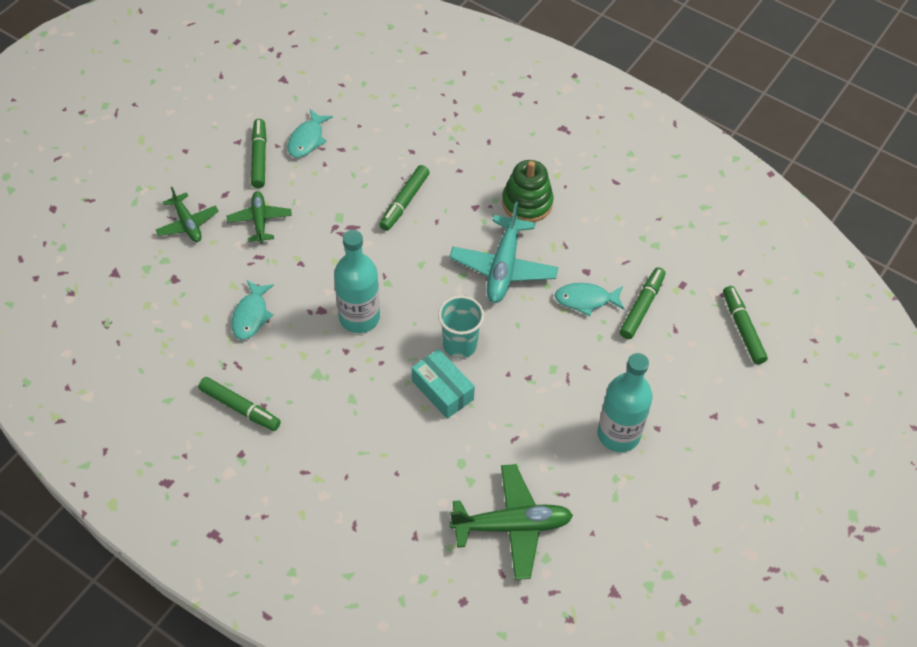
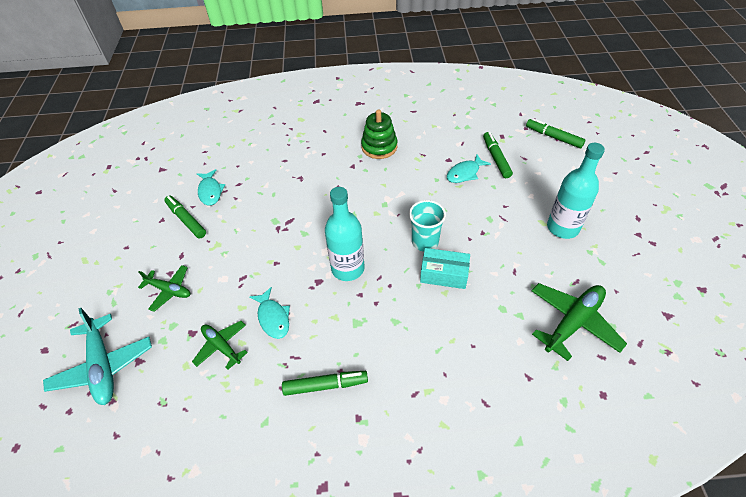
camera: 35 degrees left, 5 degrees down
green plane [227,191,292,244] -> green plane moved to [192,321,248,370]
green marker [379,165,430,231] -> none
turquoise plane [450,202,558,303] -> turquoise plane moved to [43,308,152,405]

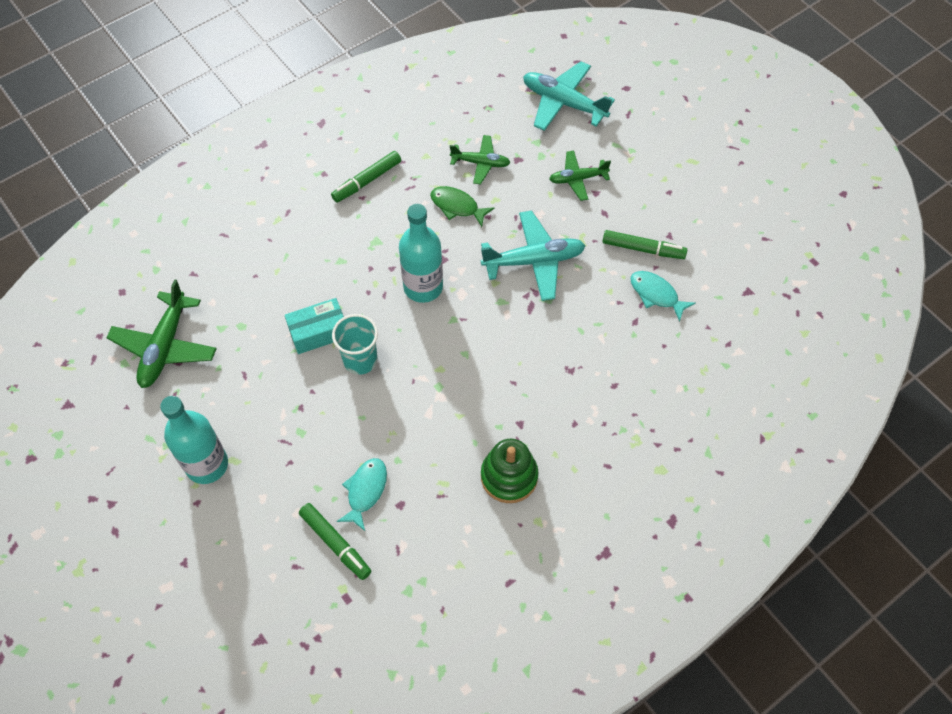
camera: 145 degrees right, 10 degrees up
turquoise fish [249,287,290,339] -> green fish [430,186,495,227]
green marker [526,118,585,148] -> none
none -> turquoise plane [481,211,585,301]

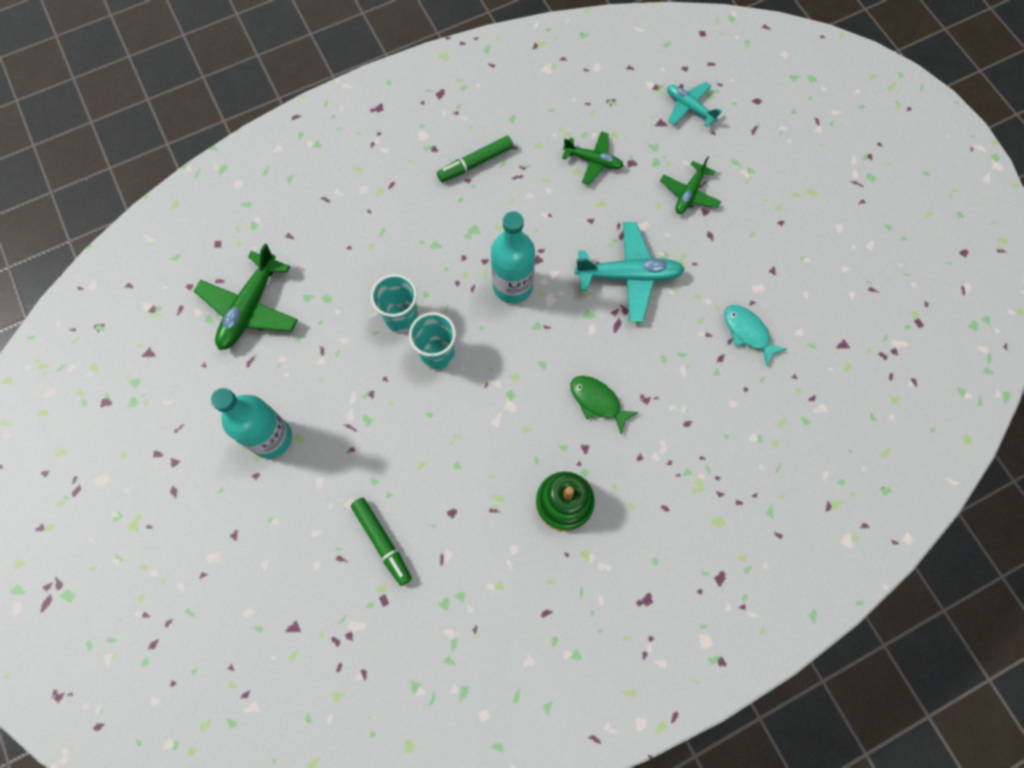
camera: 10 degrees right, 10 degrees up
turquoise box [285,298,344,354] -> turquoise cup [371,274,418,332]
turquoise fish [337,458,387,531] -> none
green fish [430,186,495,227] -> green fish moved to [570,376,639,435]
turquoise plane [523,61,615,131] -> turquoise plane [667,82,722,127], size x0.61
green plane [549,151,611,201] -> green plane turned 60 degrees counterclockwise [660,156,721,214]
green marker [602,230,687,259] -> none

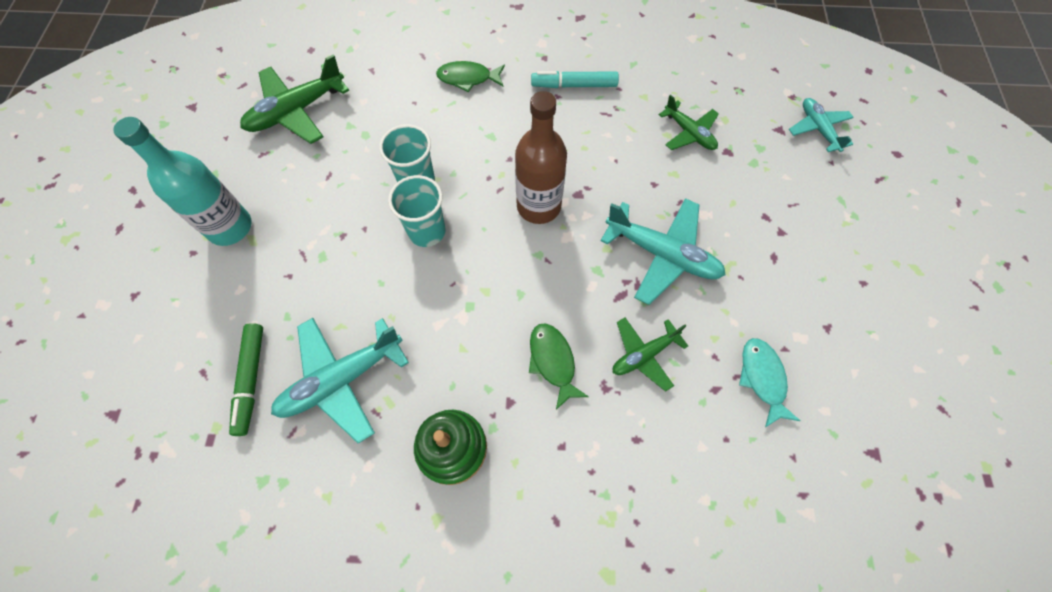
camera: 30 degrees right, 5 degrees down
green marker [437,136,513,182] -> turquoise marker [531,71,619,88]
turquoise bottle [491,211,535,304] -> brown bottle [515,91,567,224]
green plane [660,156,721,214] -> green plane moved to [613,318,688,392]
none -> turquoise plane [271,318,409,444]
none -> green fish [436,61,505,92]

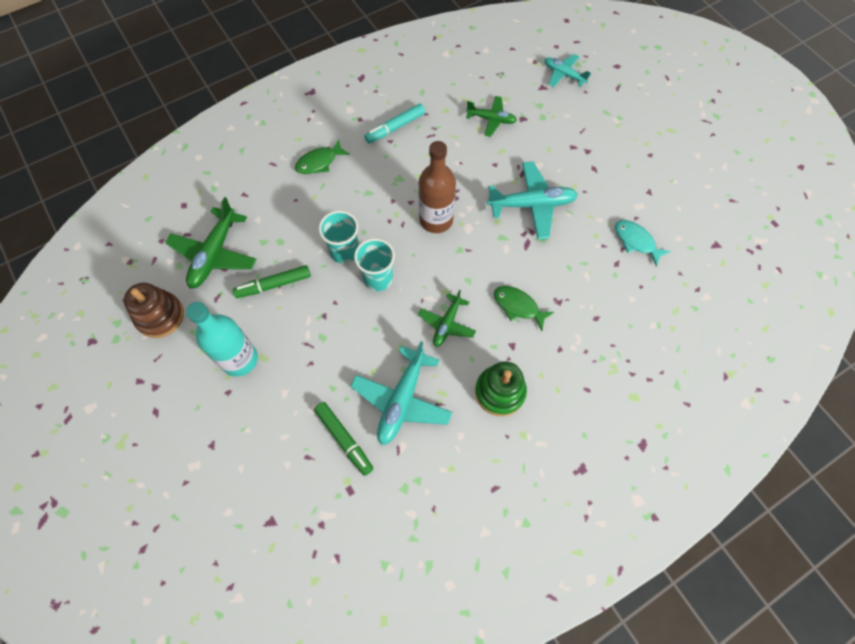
camera: 35 degrees left, 0 degrees up
green plane [613,318,688,392] -> green plane moved to [418,290,476,347]
none -> brown stacking toy [124,283,184,338]
none -> green marker [233,265,311,298]

